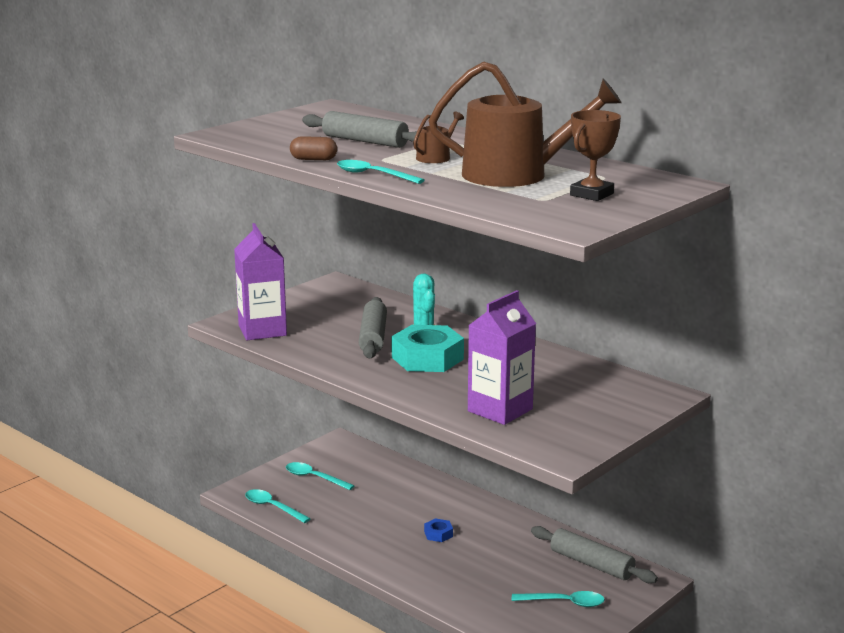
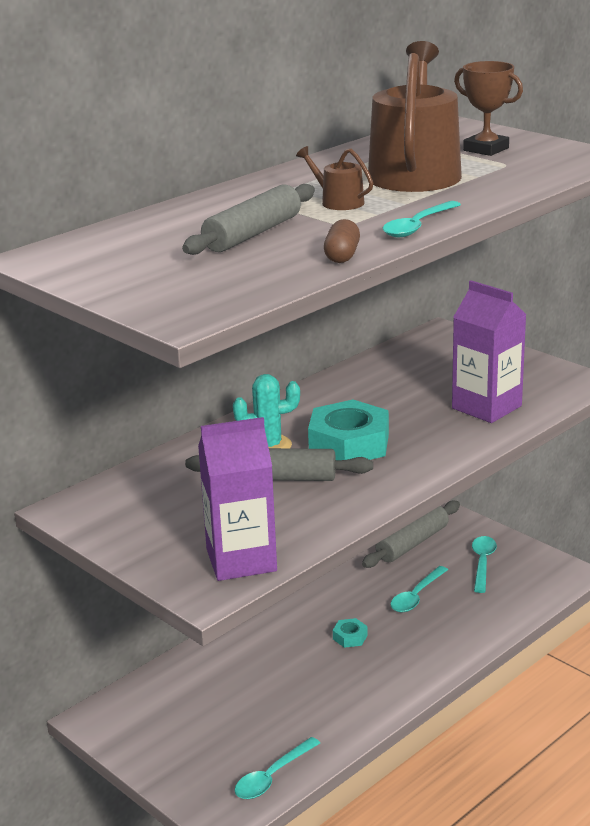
camera: 85 degrees left, 5 degrees up
turquoise spoon [286,462,355,490] -> turquoise spoon moved to [390,566,448,612]
blue nut [424,518,453,542] -> turquoise nut [333,618,368,648]

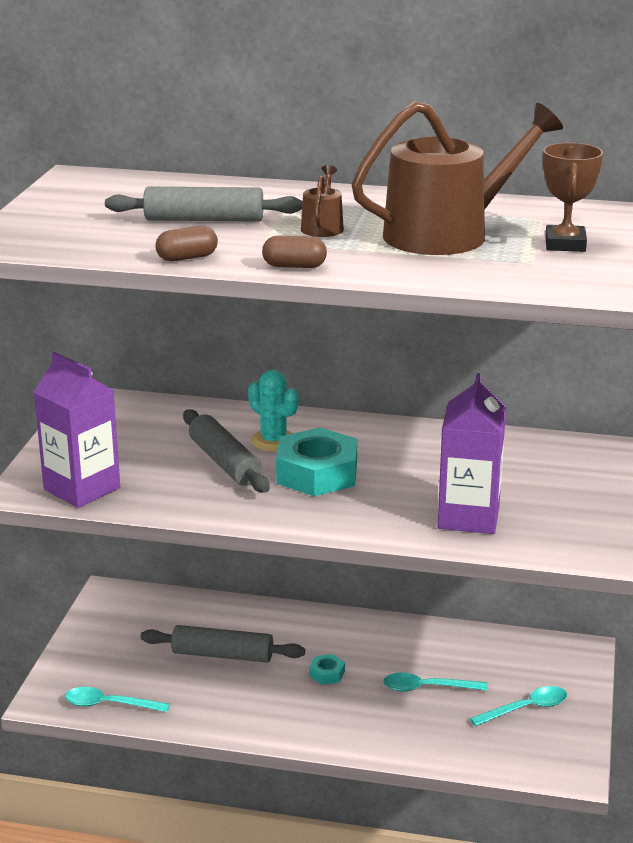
camera: 55 degrees right, 0 degrees up
grey rolling pin [362,501,460,568] -> grey rolling pin moved to [141,625,305,663]
turquoise spoon [383,201,461,237] -> brown capsule [262,236,327,268]

